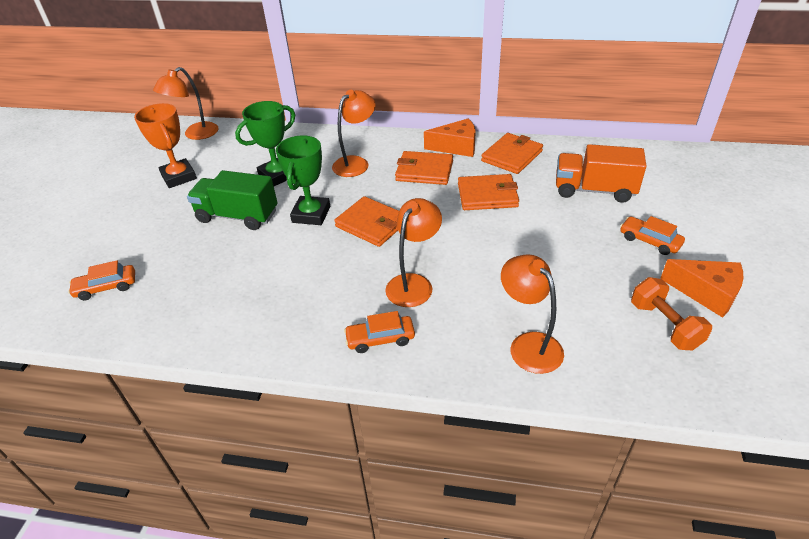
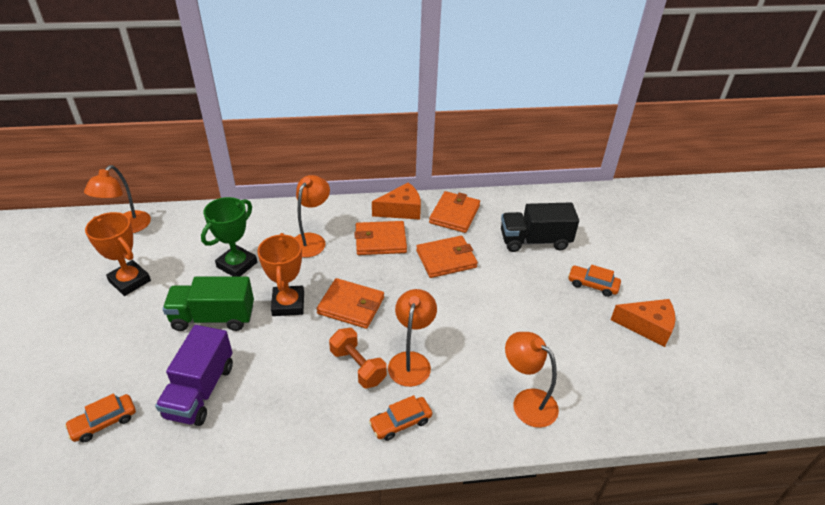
camera: 20 degrees left, 0 degrees up
green trophy [276,135,330,225] -> orange trophy [257,233,304,316]
orange truck [556,144,647,203] -> black truck [501,202,579,252]
orange dumbbell [631,277,712,350] -> orange dumbbell moved to [329,328,387,388]
none -> purple truck [155,325,233,426]

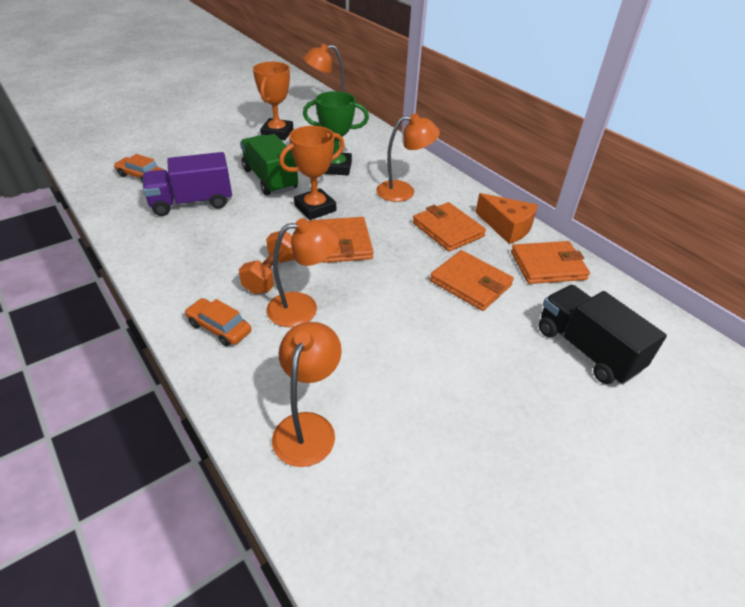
camera: 60 degrees right, 0 degrees up
orange car [568,265,621,297] -> none
orange cheese [610,299,676,347] -> none

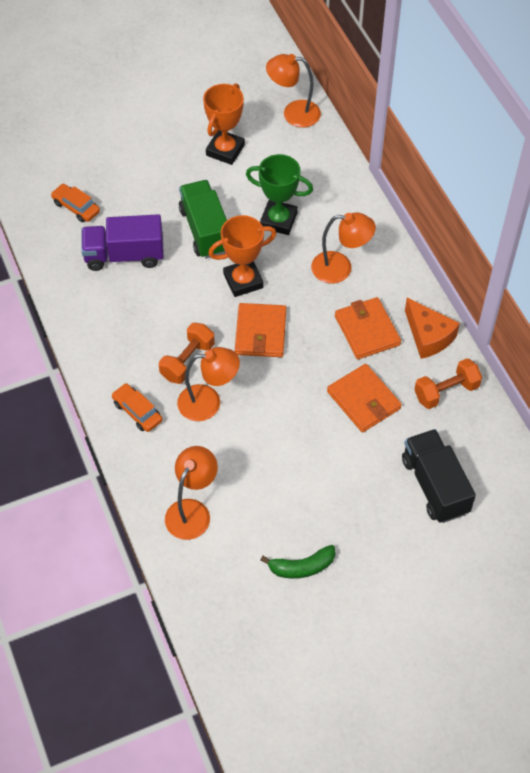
camera: 15 degrees right, 15 degrees up
orange wallet [511,241,590,284] -> orange dumbbell [414,358,482,409]
none -> green banana [260,545,336,579]

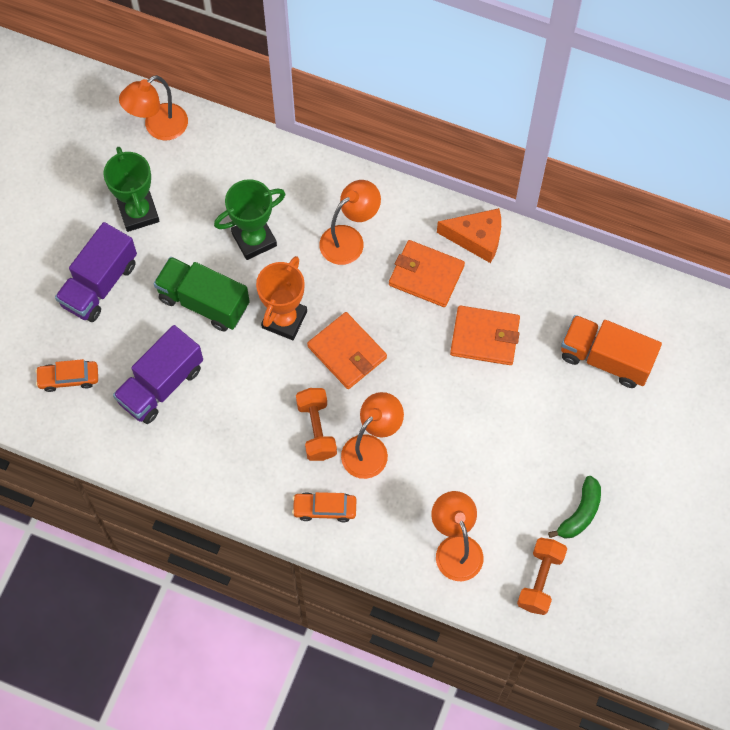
camera: 45 degrees left, 10 degrees up
orange trophy [203,83,245,165] -> green trophy [103,147,159,232]
black truck [402,429,476,523] -> orange truck [561,315,662,388]
orange dumbbell [414,358,482,409] -> orange dumbbell moved to [517,538,567,615]
none -> purple truck [55,222,137,322]

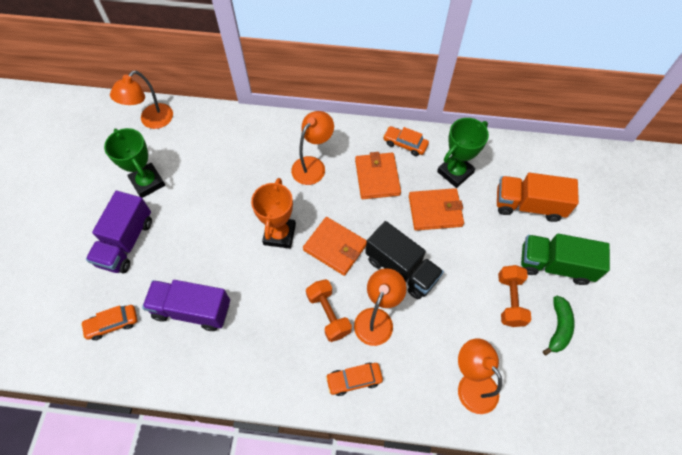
camera: 15 degrees left, 5 degrees down
purple truck [113,325,203,424] -> purple truck turned 75 degrees clockwise [142,280,230,331]
green truck [154,257,250,331] -> green truck moved to [521,234,610,285]
green trophy [214,179,285,260] -> green trophy moved to [437,118,489,188]
orange wallet [389,240,465,307] -> orange wallet turned 75 degrees clockwise [355,152,401,199]
orange cheese [437,208,501,263] -> orange car [383,126,429,156]
orange dumbbell [517,538,567,615] -> orange dumbbell moved to [498,265,531,327]
none -> black truck [365,221,444,300]

